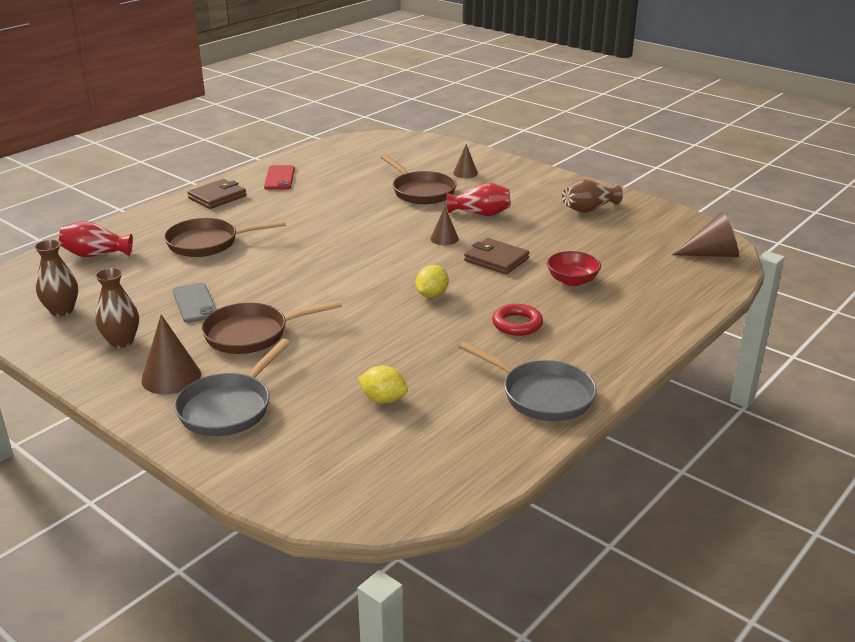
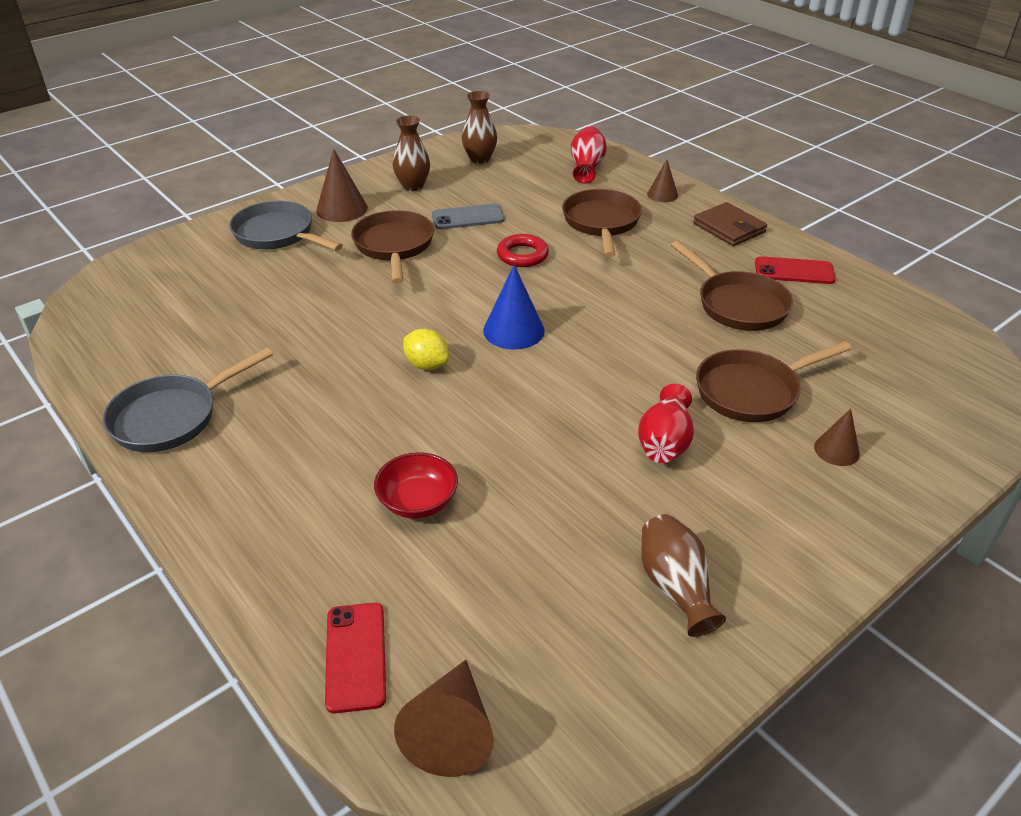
camera: 100 degrees right, 10 degrees up
yellow lemon [358,365,408,404] -> none
brown cone [430,207,459,245] -> brown cone moved to [647,160,678,202]
brown wallet [464,238,529,275] -> none
red ring [492,304,543,336] -> red ring moved to [497,234,549,267]
none -> red phone [325,603,386,713]
none -> blue cone [483,265,545,350]
none -> brown pan [671,241,793,331]

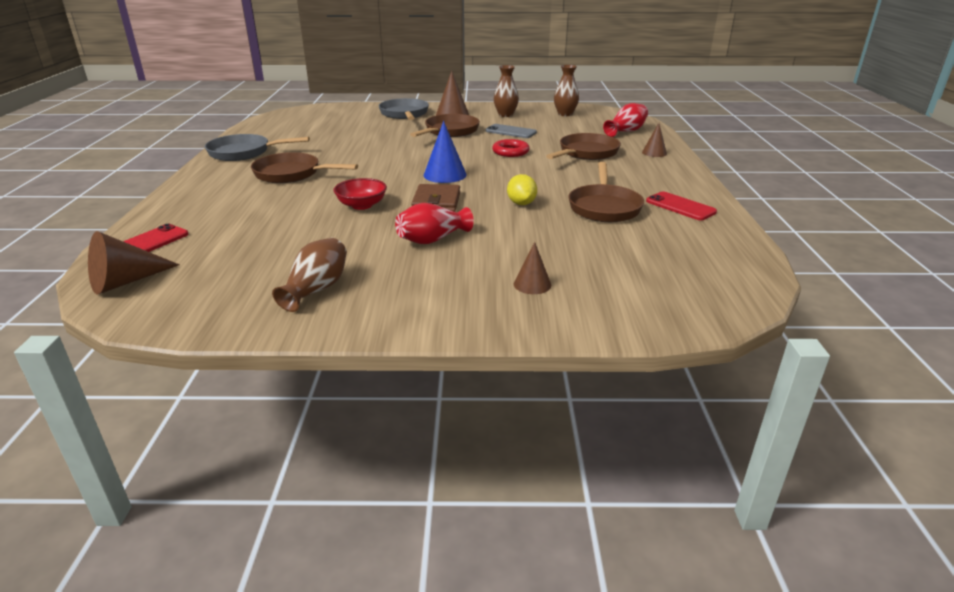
camera: 40 degrees right, 10 degrees down
red bowl [374,452,458,519] -> red bowl moved to [334,178,387,210]
yellow lemon [403,329,449,370] -> yellow lemon moved to [507,174,537,205]
brown wallet [693,202,767,246] -> brown wallet moved to [411,184,460,212]
brown pan [696,341,852,422] -> brown pan moved to [251,152,358,183]

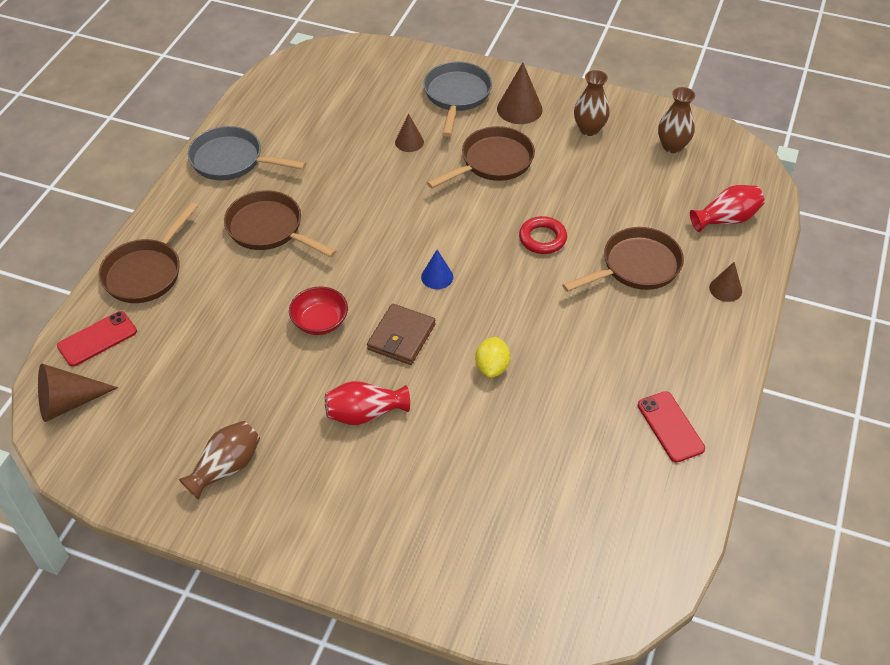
camera: 20 degrees right, 20 degrees up
blue cone [424,121,467,183] -> blue cone [421,250,453,289], size x0.62
grey phone [485,124,537,138] -> none
brown cone [514,242,551,294] -> brown cone moved to [395,114,424,152]
brown pan [568,162,644,222] -> brown pan moved to [98,202,198,303]

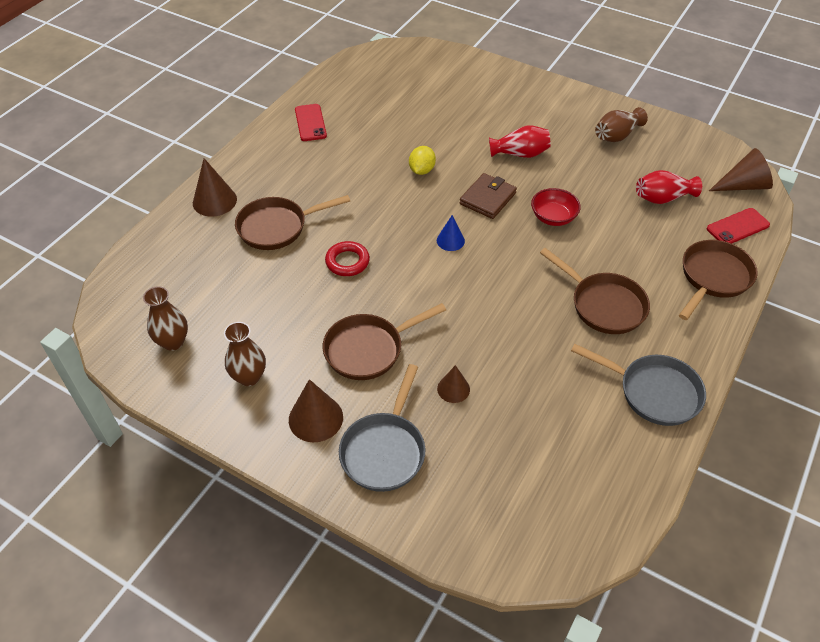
camera: 170 degrees left, 0 degrees up
red vase [690,185,765,232] -> red vase moved to [636,170,702,204]
brown cone [709,262,742,302] -> brown cone [193,158,237,217], size x1.62

